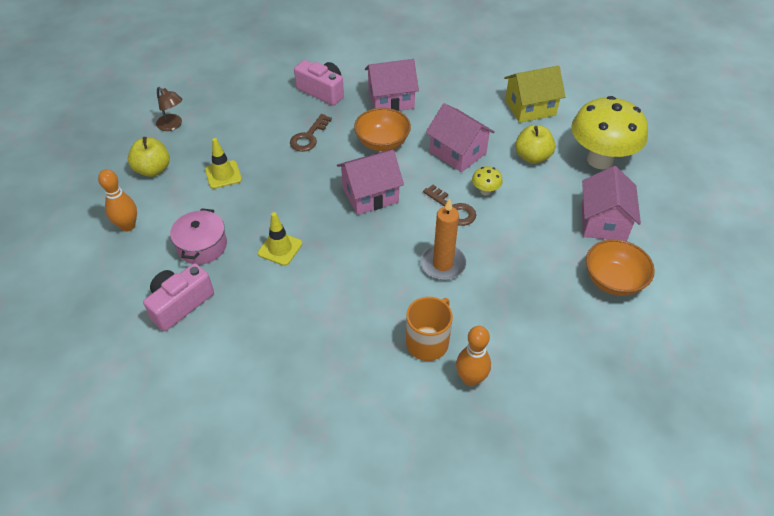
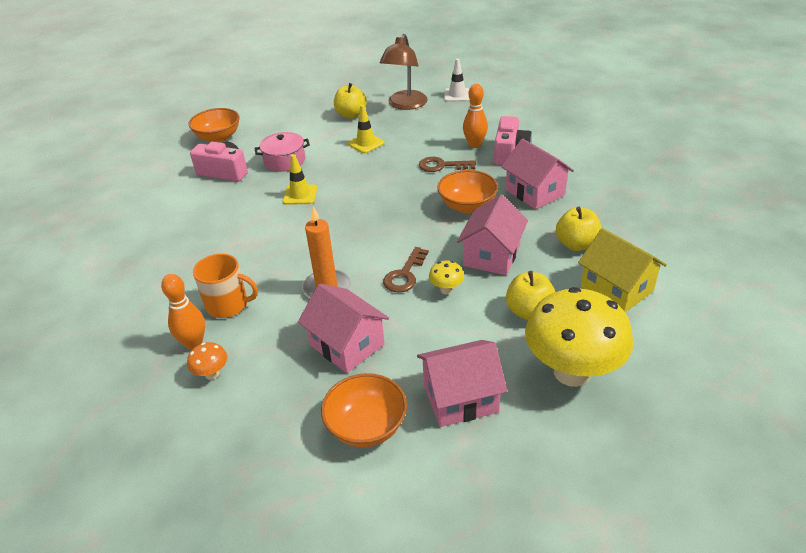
camera: 70 degrees right, 10 degrees down
orange bowling pin [98,169,137,232] -> orange bowling pin moved to [463,84,488,148]
brown lamp [156,87,183,131] -> brown lamp [379,34,428,110], size x1.76
pink house [337,150,404,215] -> pink house moved to [298,283,389,373]
none -> orange mushroom [187,342,227,380]
none -> orange bowl [188,108,240,143]
none -> white traffic cone [444,58,470,102]
none -> yellow apple [556,207,602,251]

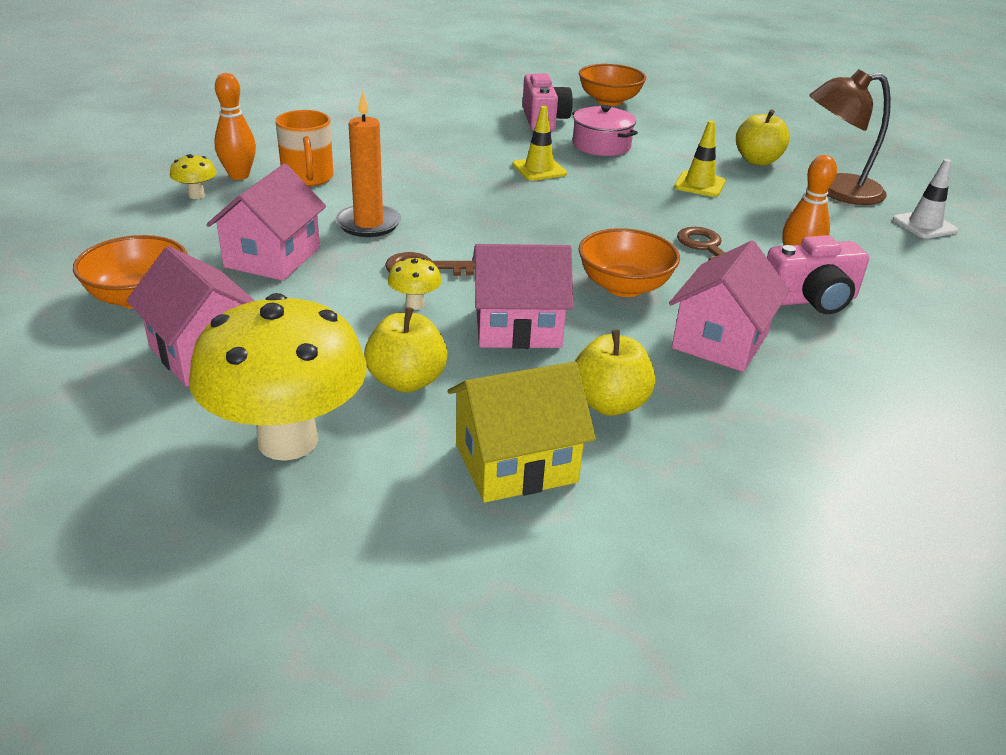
camera: 60 degrees right, 5 degrees down
orange mushroom [187,342,227,380] -> yellow mushroom [170,154,217,199]
yellow house [578,228,667,312] -> yellow house turned 45 degrees clockwise [448,361,596,503]

